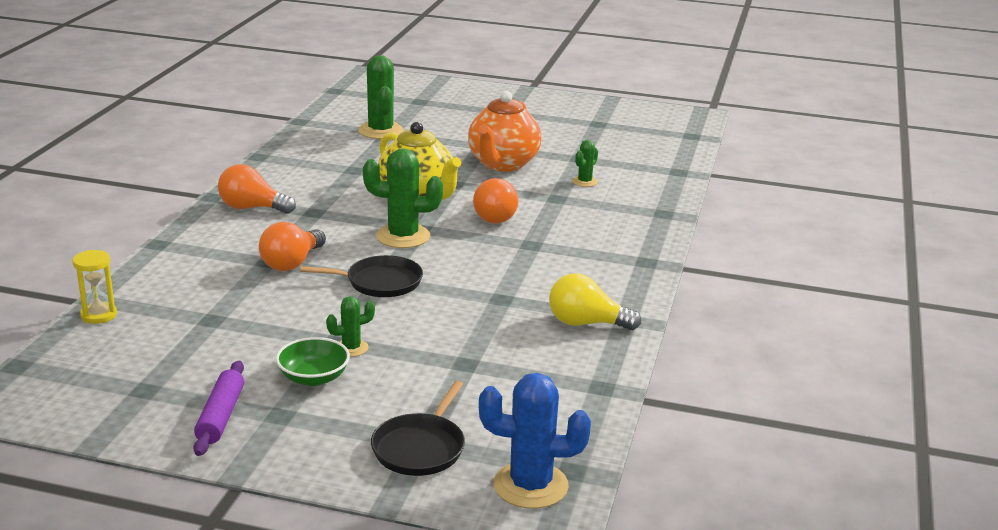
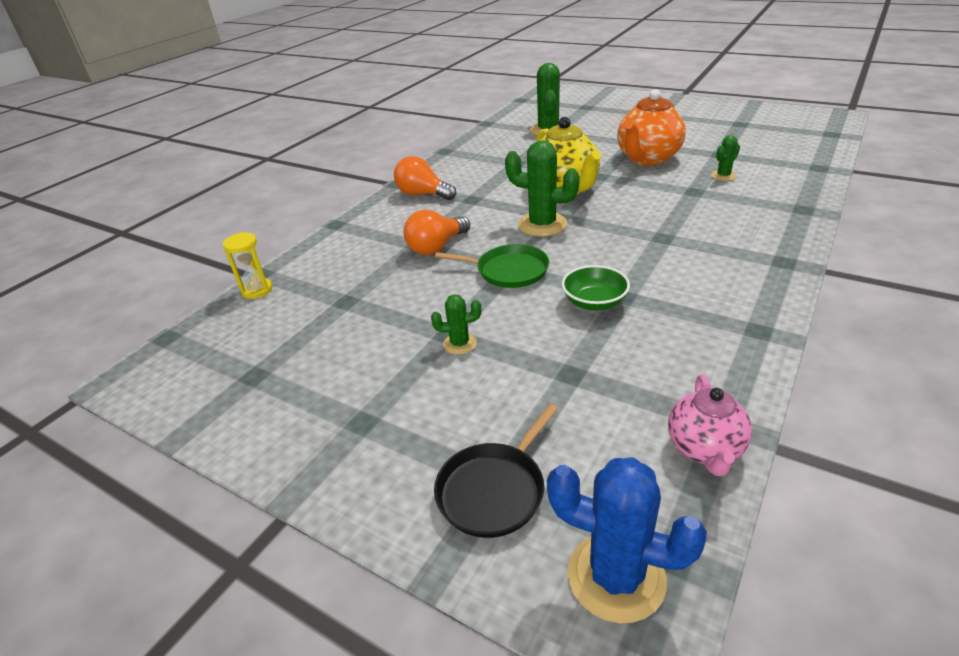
camera: 20 degrees right, 10 degrees up
purple rolling pin [193,361,244,456] -> none
green bowl [276,337,350,386] -> green bowl moved to [562,265,630,310]
black pan [300,255,423,297] -> green pan [435,244,549,288]
orange light bulb [473,178,518,224] -> none
yellow light bulb [549,273,641,330] -> none
none -> pink teapot [668,374,752,476]

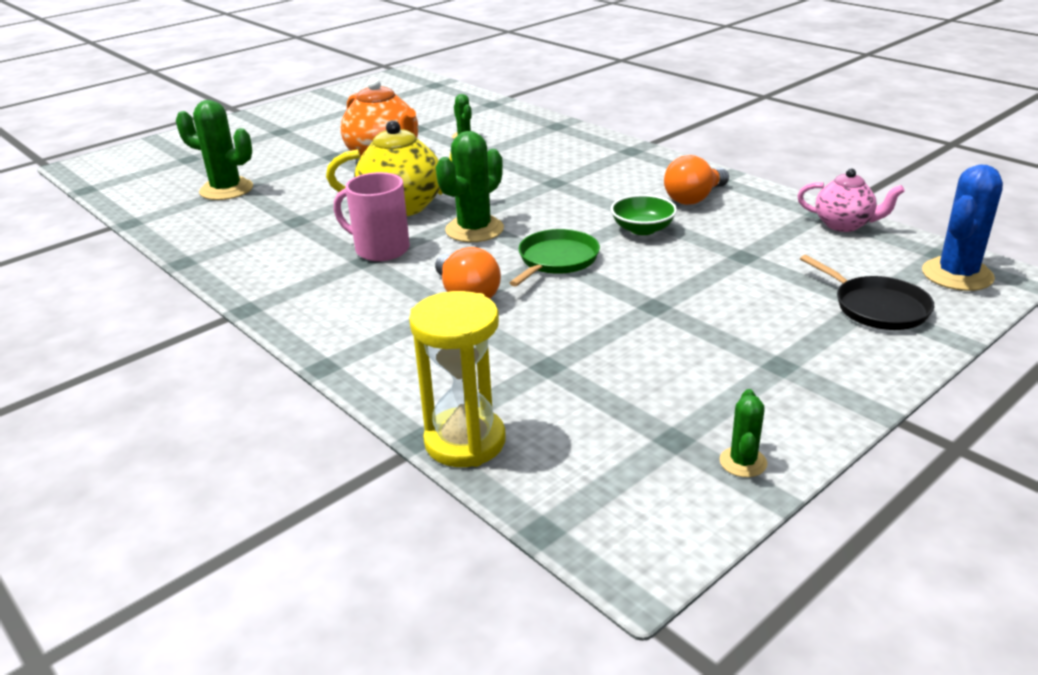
camera: 75 degrees left, 5 degrees down
yellow hourglass [223,232,272,299] -> yellow hourglass [409,291,506,467], size x1.70
orange light bulb [394,156,456,200] -> orange light bulb moved to [664,155,729,205]
green cactus [431,295,481,355] -> green cactus moved to [720,389,767,477]
none -> pink mug [334,172,410,261]

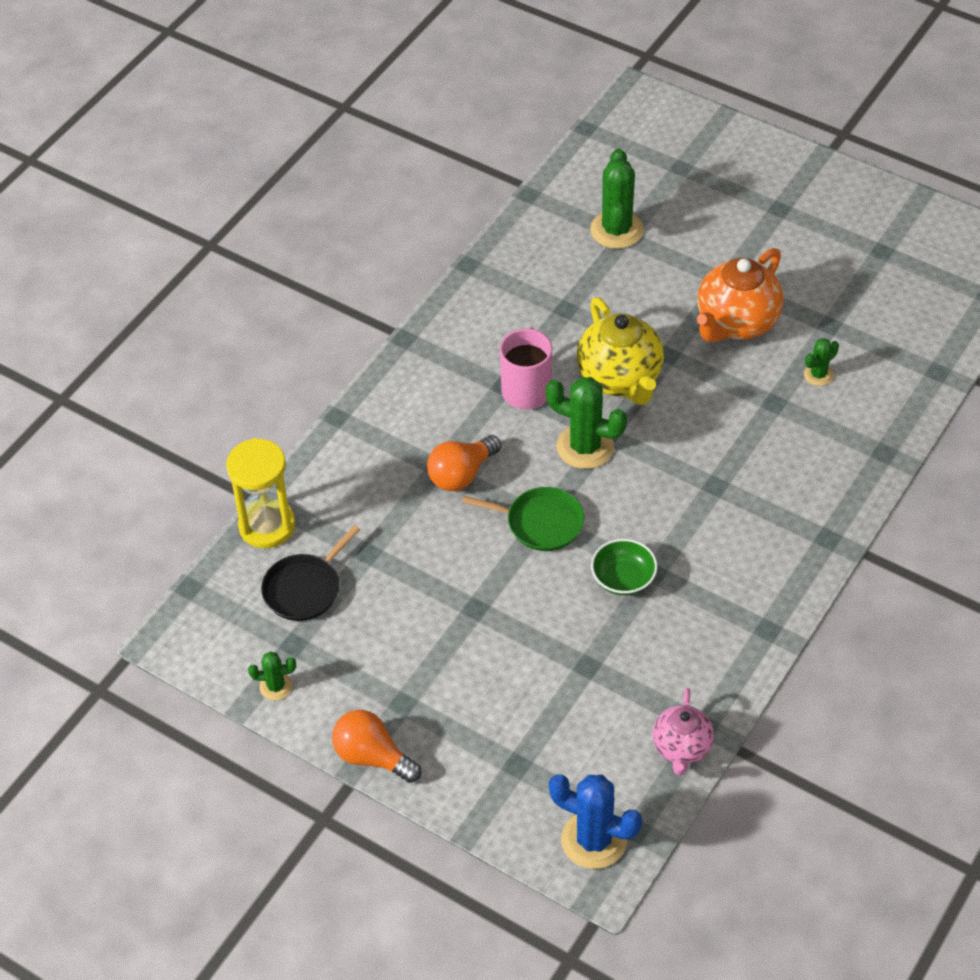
camera: 75 degrees right, 20 degrees up
orange light bulb [664,155,729,205] -> orange light bulb moved to [332,710,422,783]
black pan [800,255,934,330] -> black pan moved to [261,525,360,621]

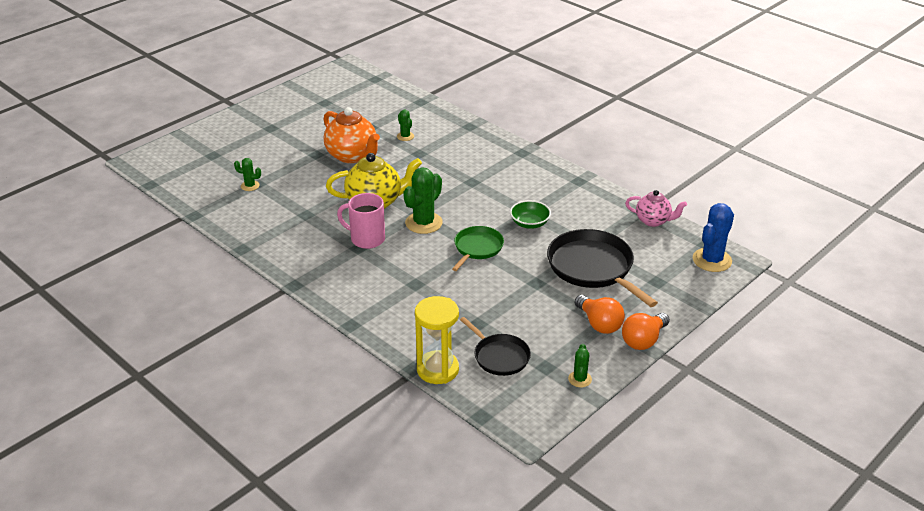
camera: 80 degrees left, 15 degrees down
orange light bulb [427,435,501,491] -> orange light bulb moved to [575,295,625,334]
green cactus [590,149,644,249] -> green cactus [234,158,261,191], size x0.53
none -> black pan [547,229,658,307]

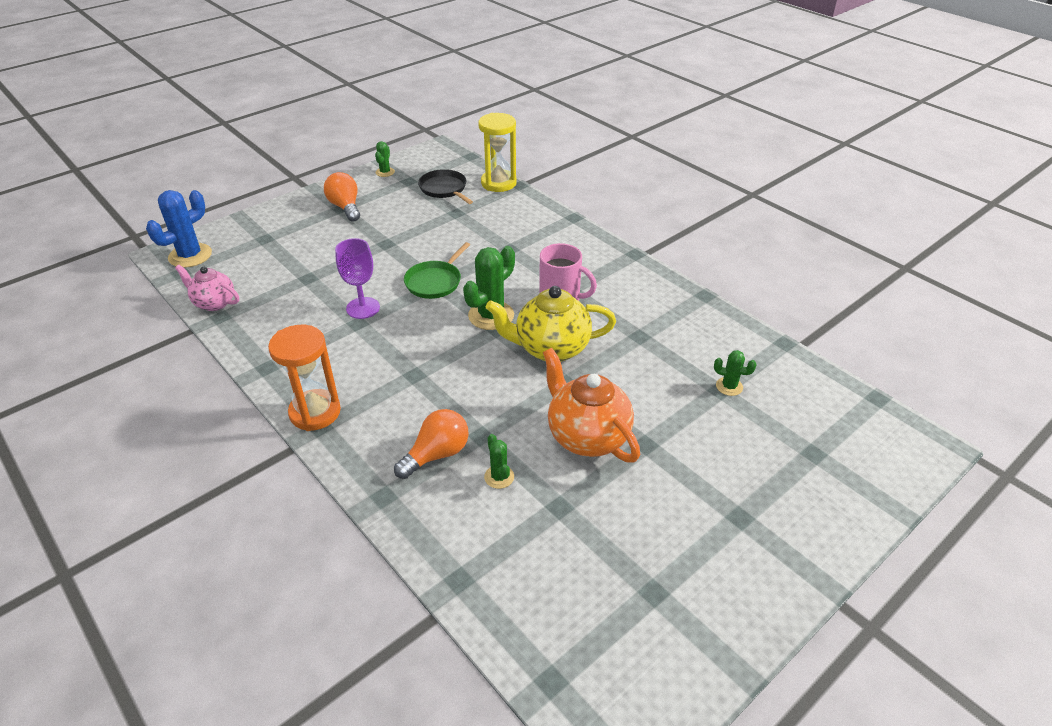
camera: 175 degrees left, 5 degrees up
green bowl [510,200,551,229] -> purple goblet [335,238,380,319]
black pan [547,229,658,307] -> none
orange light bulb [622,313,670,350] -> orange light bulb moved to [394,409,469,479]
none -> orange hourglass [268,325,341,431]

